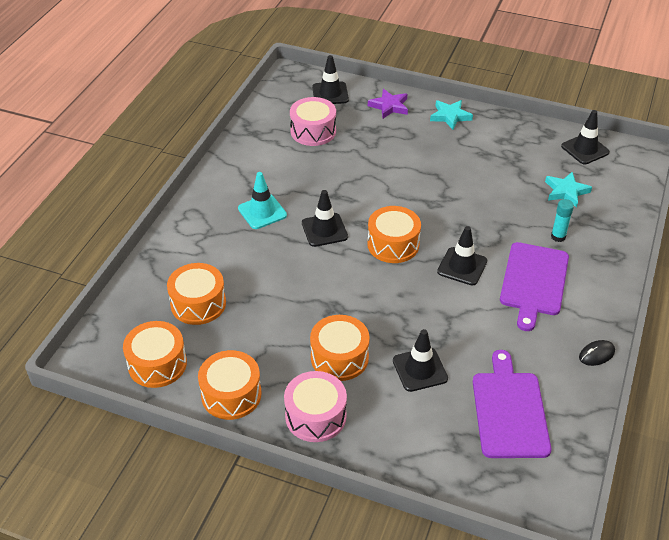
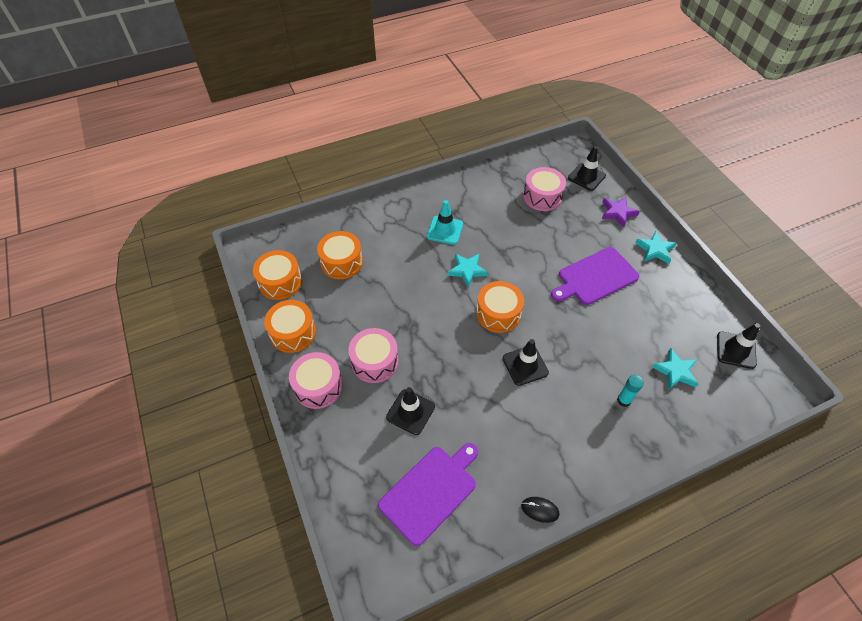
camera: 45 degrees right, 10 degrees up
black traffic cone [302,190,348,247] -> turquoise star [447,254,488,287]
orange drum [310,315,370,381] -> pink drum [348,328,399,383]
purple cutting board [500,242,569,331] -> purple cutting board moved to [551,247,639,305]

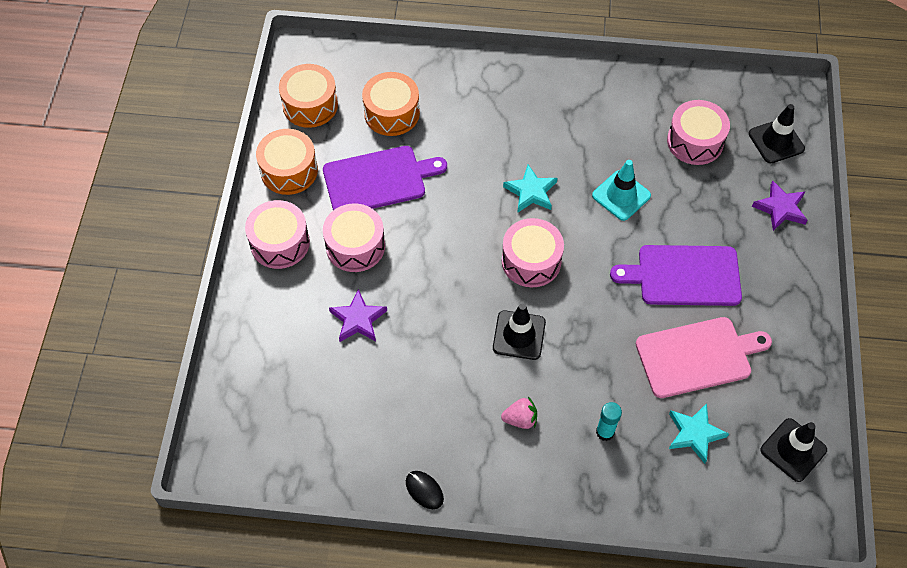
camera: 30 degrees right, 5 degrees up
purple cutting board [378,443,478,546] -> purple cutting board moved to [323,146,447,210]
black traffic cone [386,387,435,435] -> purple star [329,289,387,342]
turquoise traffic cone [427,200,463,245] -> turquoise traffic cone moved to [592,160,651,221]
orange drum [476,281,524,333] -> pink drum [502,218,564,287]
turquoise star [635,231,676,264] -> none
none -> pink strawberry [501,397,537,429]
none -> pink cutting board [636,317,772,398]

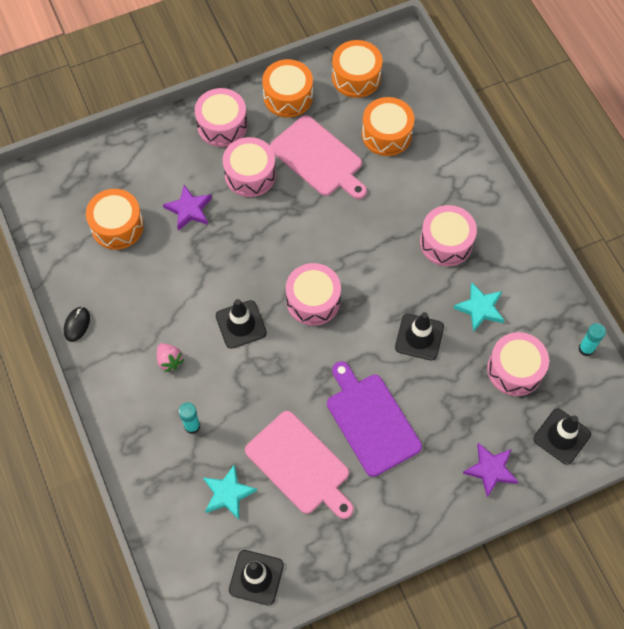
camera: 60 degrees right, 5 degrees up
purple cutting board [323,146,447,210] -> pink cutting board [270,115,367,199]
turquoise star [503,164,557,213] -> turquoise star moved to [453,283,504,332]
turquoise traffic cone [592,160,651,221] -> black traffic cone [395,312,444,360]
none -> orange drum [86,189,144,250]
none -> pink drum [420,205,477,266]
none -> turquoise glue stick [578,323,606,356]

